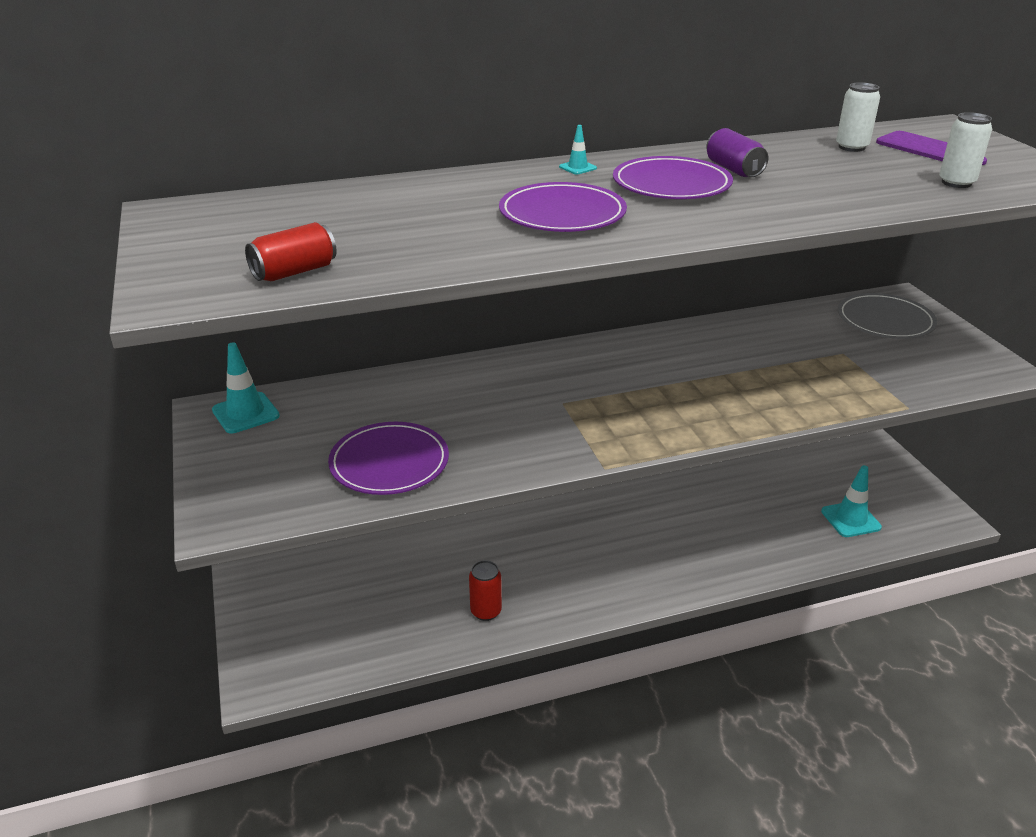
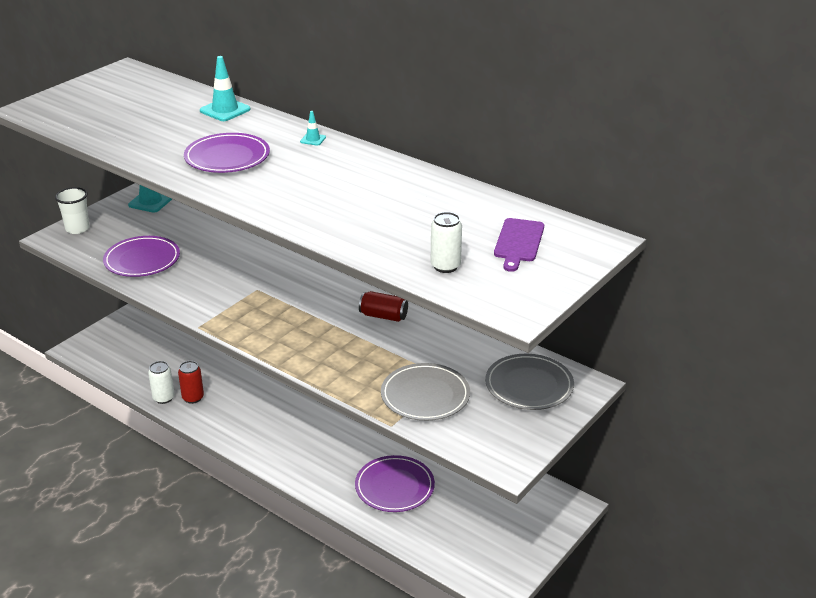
camera: 55 degrees right, 0 degrees up
red can [245,222,337,281] -> red can moved to [359,291,408,322]
purple plate [613,156,733,199] -> purple plate moved to [355,455,435,512]
purple can [706,128,768,177] -> none
turquoise traffic cone [821,465,882,537] -> turquoise traffic cone moved to [200,56,251,121]
white can [836,82,880,152] -> white can moved to [148,361,175,404]
none -> white cup [55,187,90,234]
none -> grey plate [381,363,470,421]

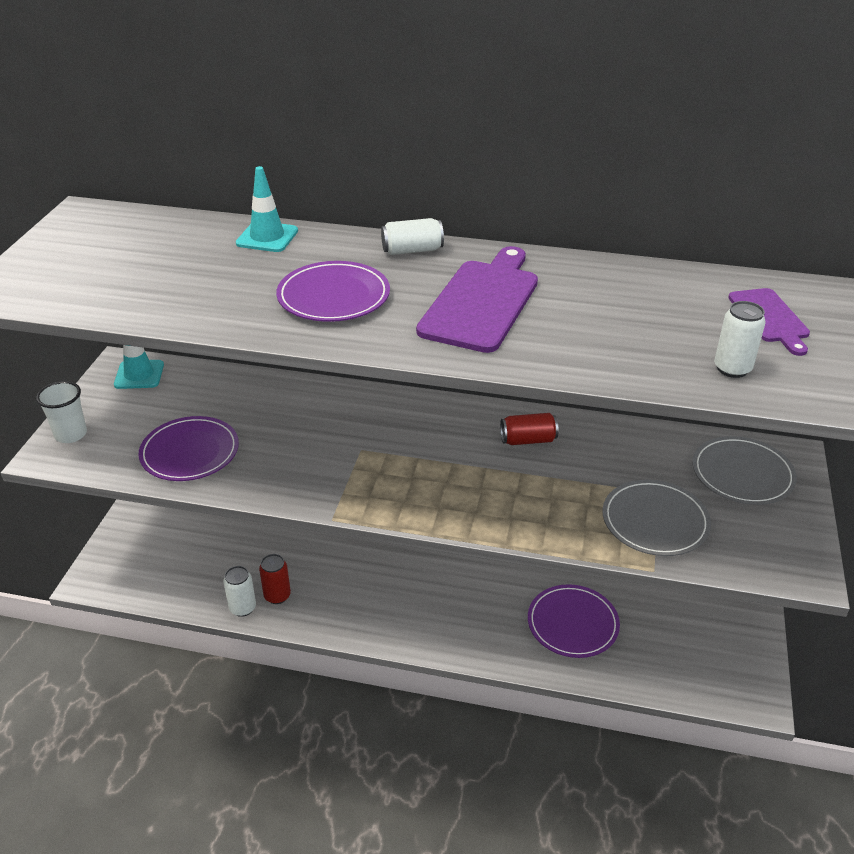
camera: 25 degrees left, 5 degrees up
turquoise traffic cone [300,111,326,146] -> white can [381,218,444,255]
none -> purple cutting board [416,246,538,353]

